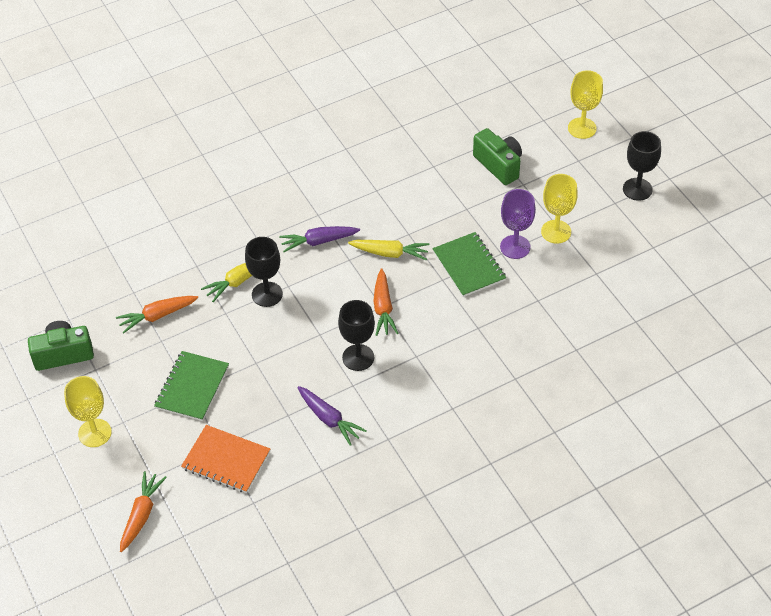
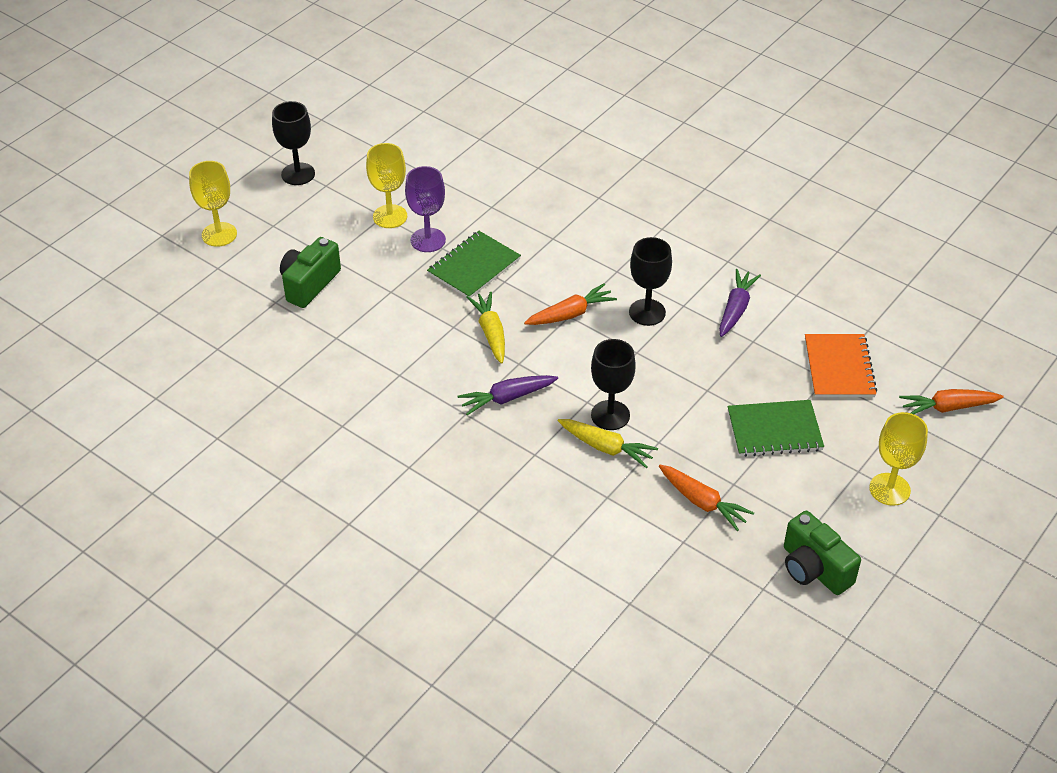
camera: 115 degrees left, 5 degrees down
purple carrot [279,226,360,252] -> purple carrot turned 105 degrees clockwise [457,375,558,416]

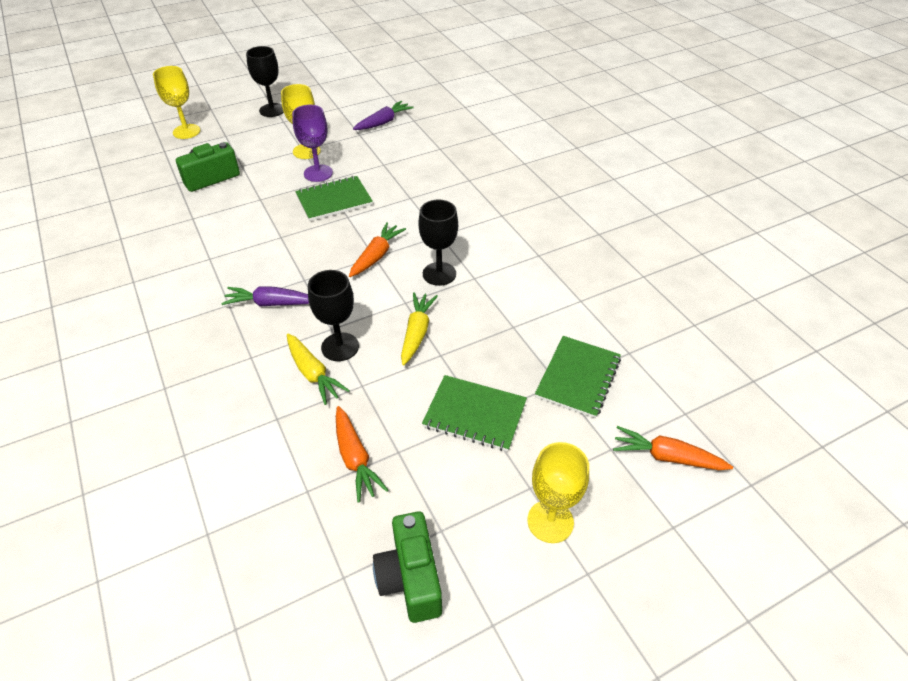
camera: 25 degrees right, 0 degrees up
yellow carrot [467,292,505,364] -> yellow carrot moved to [401,292,438,365]
orange carrot [524,283,617,325] -> orange carrot turned 60 degrees counterclockwise [349,222,406,277]
purple carrot [719,269,761,337] -> purple carrot moved to [353,101,413,130]
orange notebook [805,334,877,397] -> green notebook [535,336,621,418]

